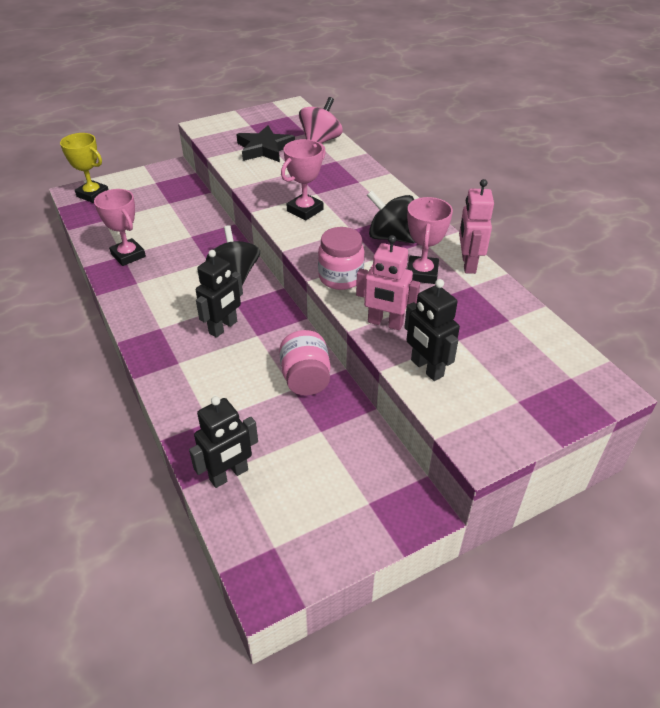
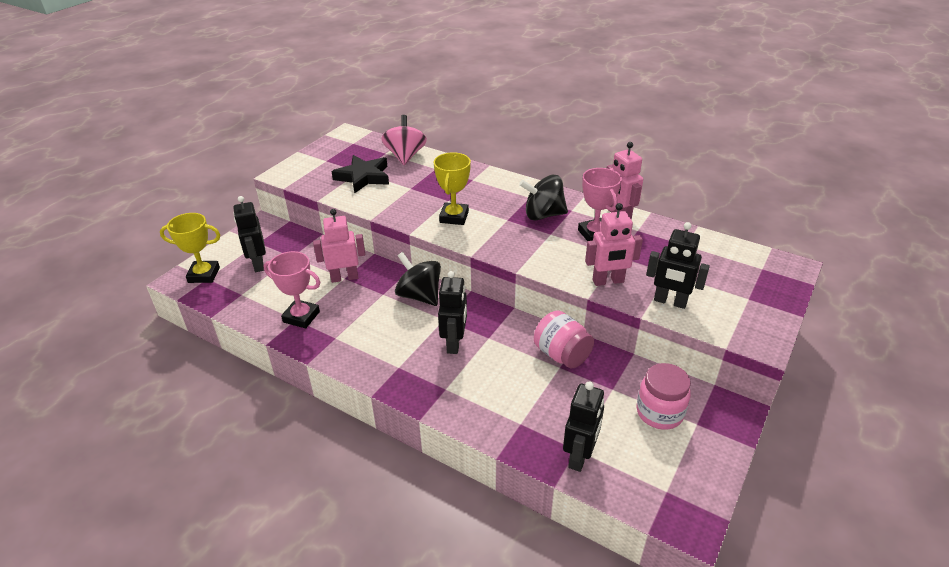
camera: 30 degrees left, 5 degrees down
pink trophy [281,139,326,220] -> yellow trophy [434,152,471,225]
pink jar [318,227,365,290] -> pink jar moved to [637,363,691,430]
none -> black robot [233,196,266,272]
none -> pink robot [313,209,365,283]

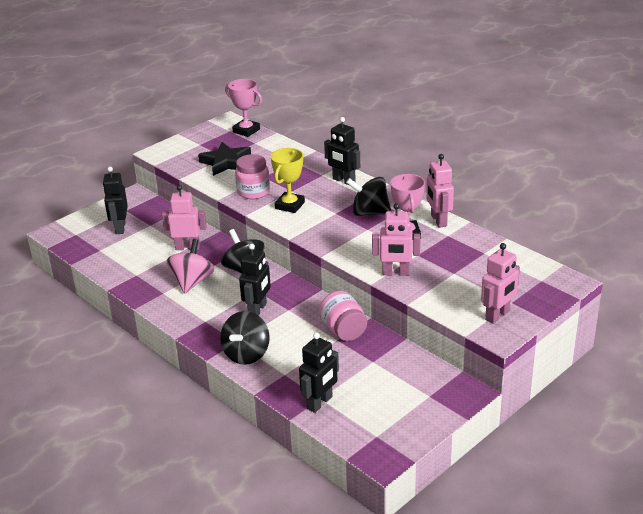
camera: 15 degrees right, 5 degrees down
yellow trophy [160,213,220,283] -> none
pink trophy [263,251,320,328] -> pink trophy moved to [225,79,262,137]
pink spinning top [381,115,427,165] -> pink spinning top moved to [167,239,214,294]
pink jar [637,363,691,430] -> pink jar moved to [235,154,270,199]
black robot [646,222,710,309] -> black robot moved to [324,117,360,185]
none -> black spinning top [220,311,270,365]
none -> pink robot [481,243,520,324]

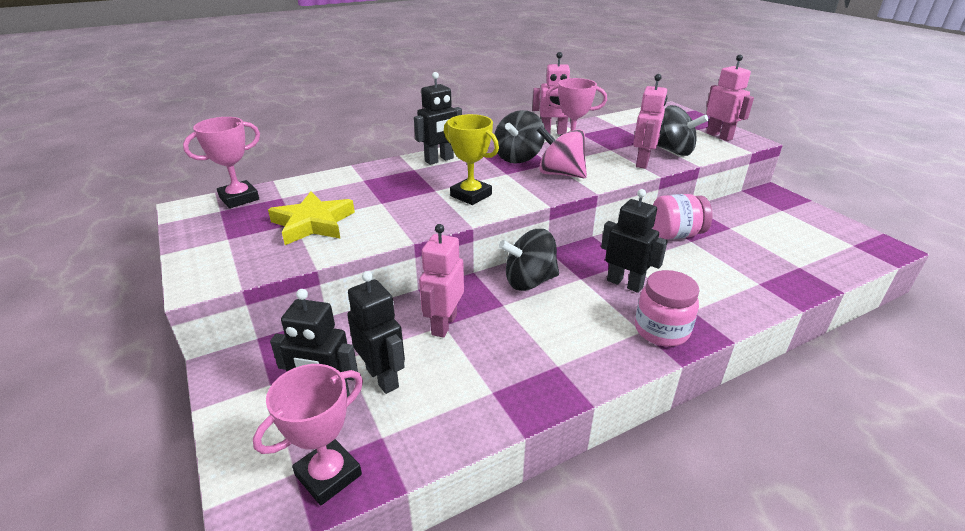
camera: 75 degrees left, 0 degrees up
pink spinning top [167,239,214,294] -> pink spinning top moved to [537,126,587,178]
black star [198,142,251,176] -> yellow star [268,192,355,245]
black spinning top [220,311,270,365] -> black spinning top moved to [657,105,709,156]
pink jar [235,154,270,199] -> pink jar moved to [635,270,700,347]
black robot [299,332,339,413] -> black robot moved to [347,271,405,394]
none -> pink trophy [253,364,363,506]

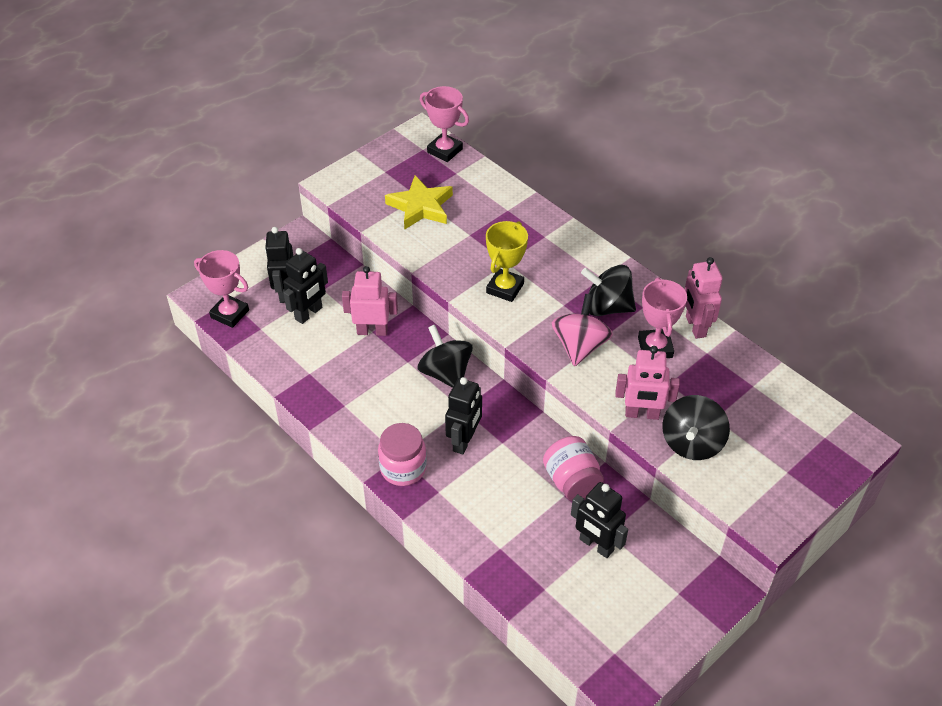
camera: 75 degrees right, 15 degrees up
black robot [414,72,462,165] -> black robot moved to [571,482,628,558]
pink robot [706,55,754,141] -> none

